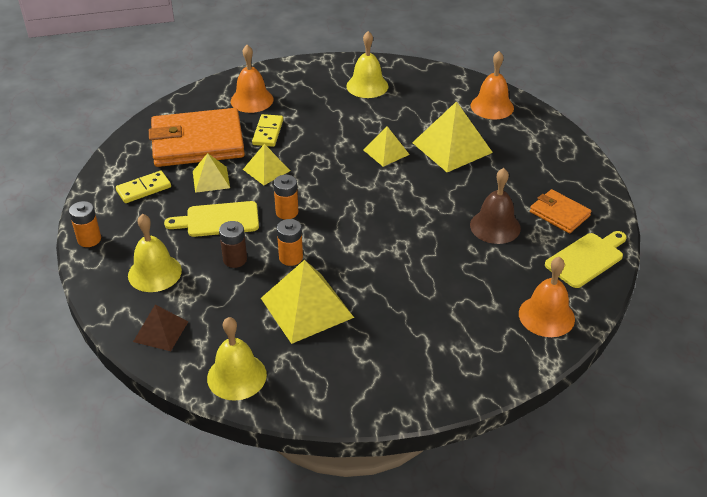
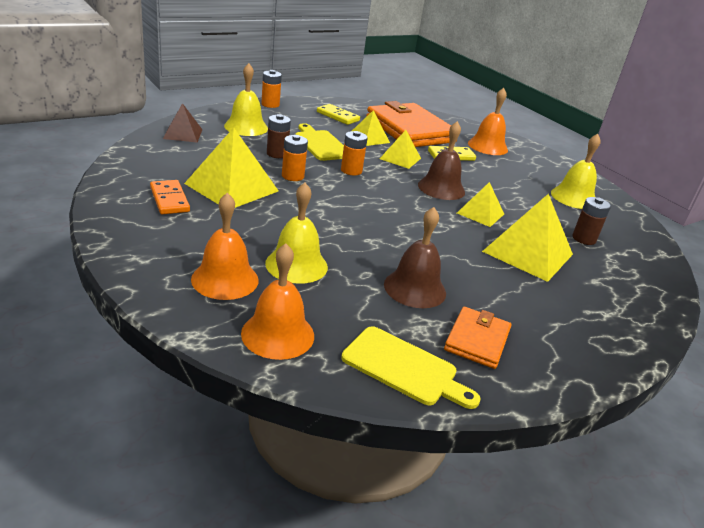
camera: 65 degrees right, 10 degrees down
yellow bell [207,317,267,401] -> yellow bell moved to [265,183,328,284]
orange bell [471,51,514,119] -> orange bell moved to [191,193,259,300]
none -> orange domino [150,180,190,214]
none -> brown bell [418,121,465,200]
none -> brown battery [572,197,611,245]

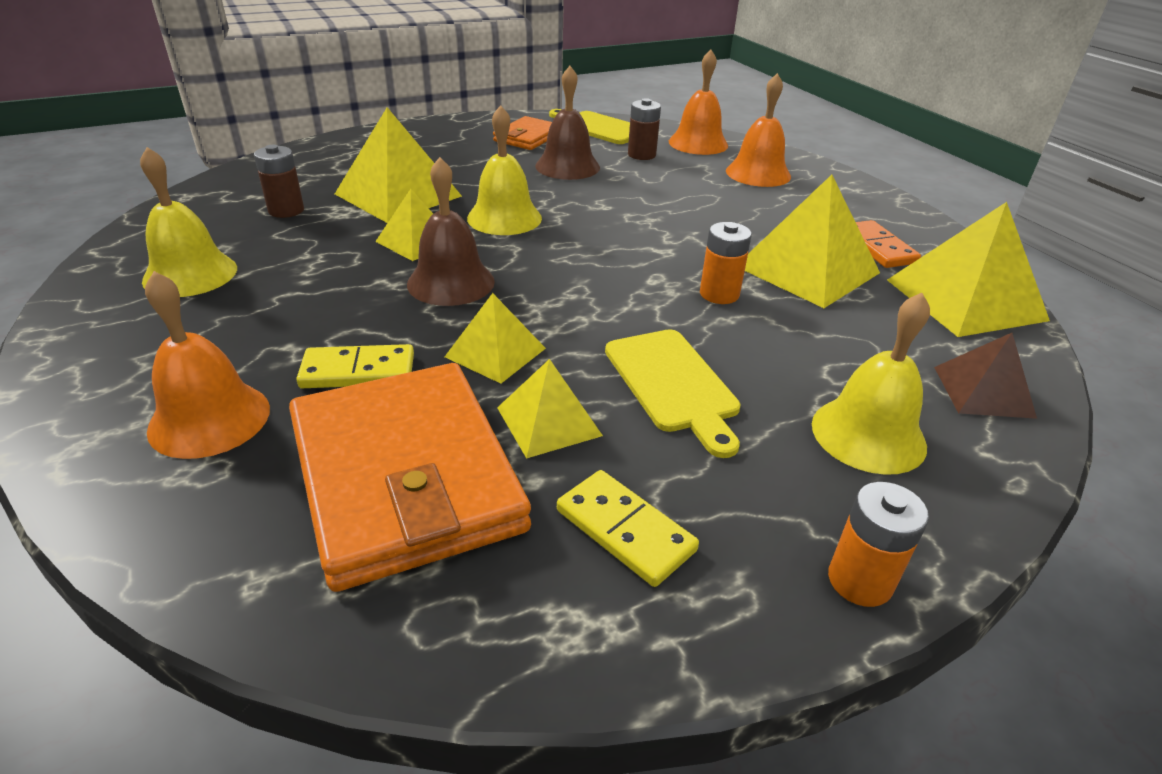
camera: 170 degrees left, 5 degrees up
yellow bell [265,183,328,284] -> yellow bell moved to [467,105,542,235]
brown battery [267,114,291,158] -> brown battery moved to [628,98,661,160]
orange battery [341,131,368,175] -> none
none -> yellow pyramid [887,202,1050,337]

